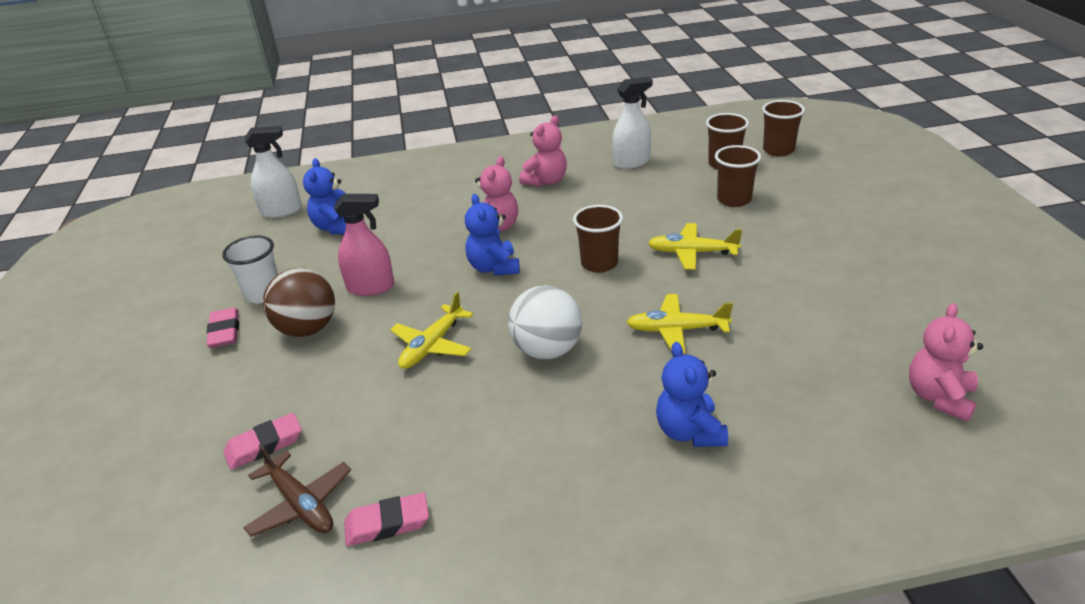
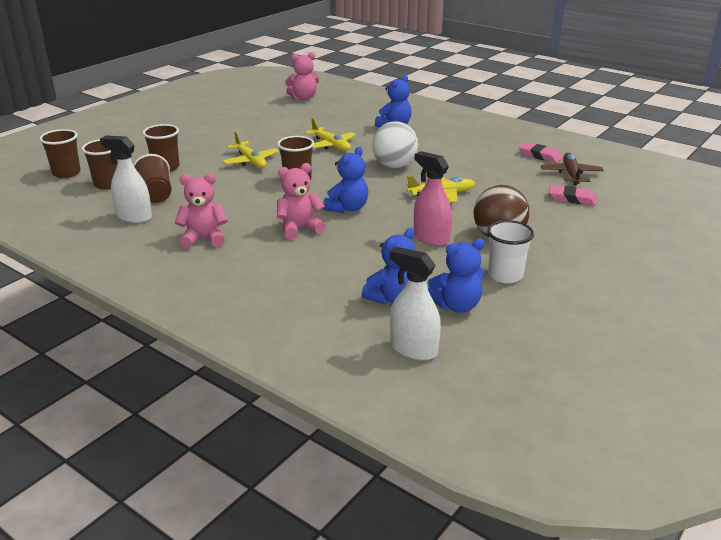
camera: 135 degrees left, 5 degrees down
pink eraser [206,308,239,348] -> none
none -> brown cup [133,154,172,203]
none -> blue teddy bear [428,239,485,313]

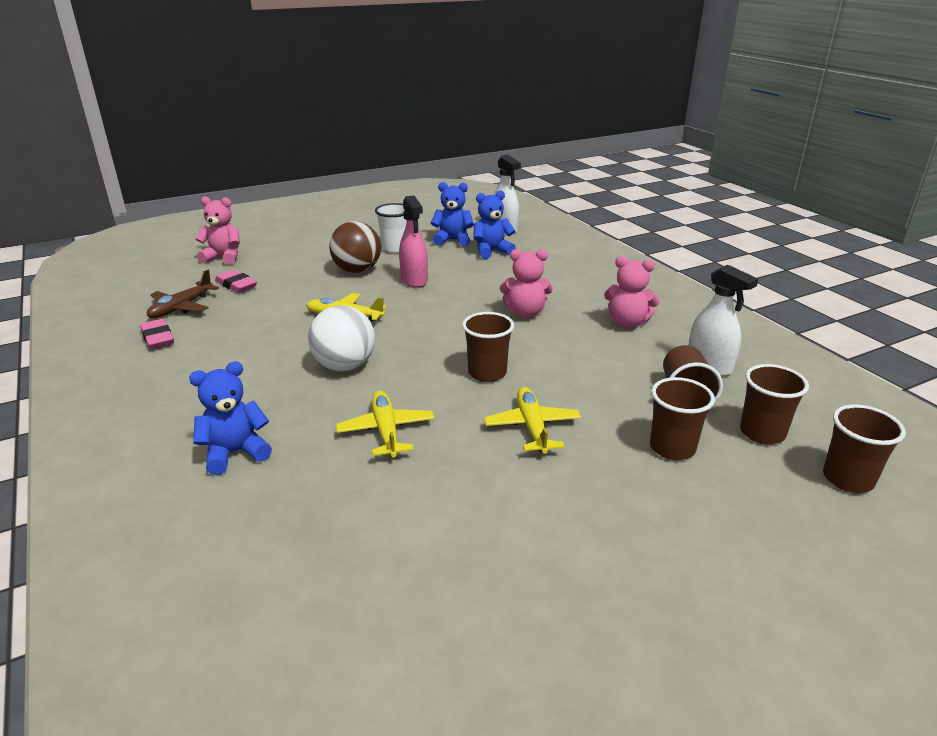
camera: 155 degrees left, 0 degrees up
pink teddy bear [285,52,319,100] -> pink teddy bear moved to [195,196,240,265]
blue teddy bear [323,147,368,213] -> none

